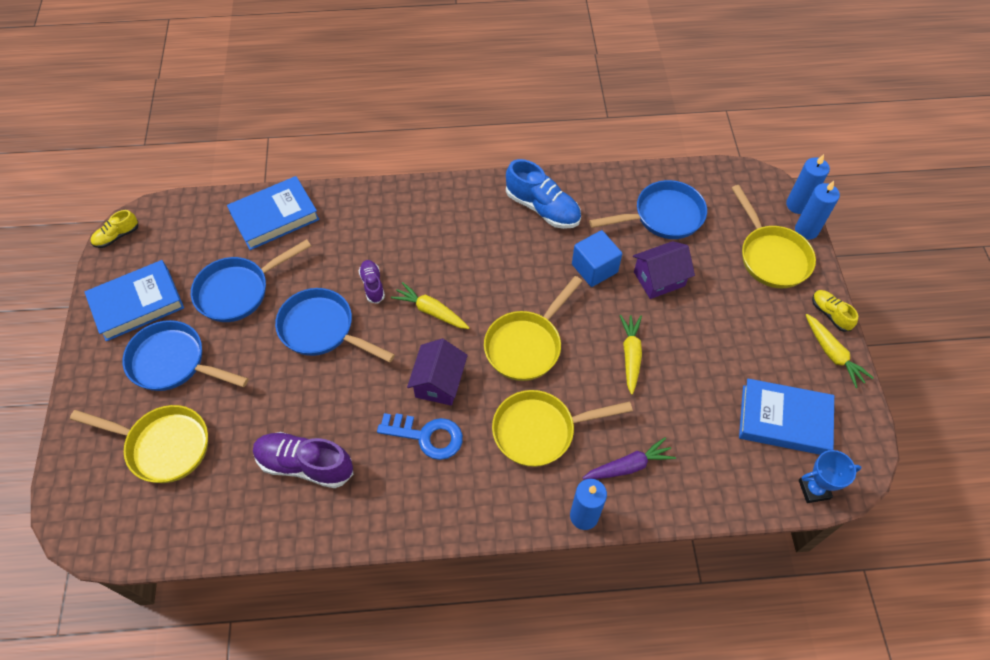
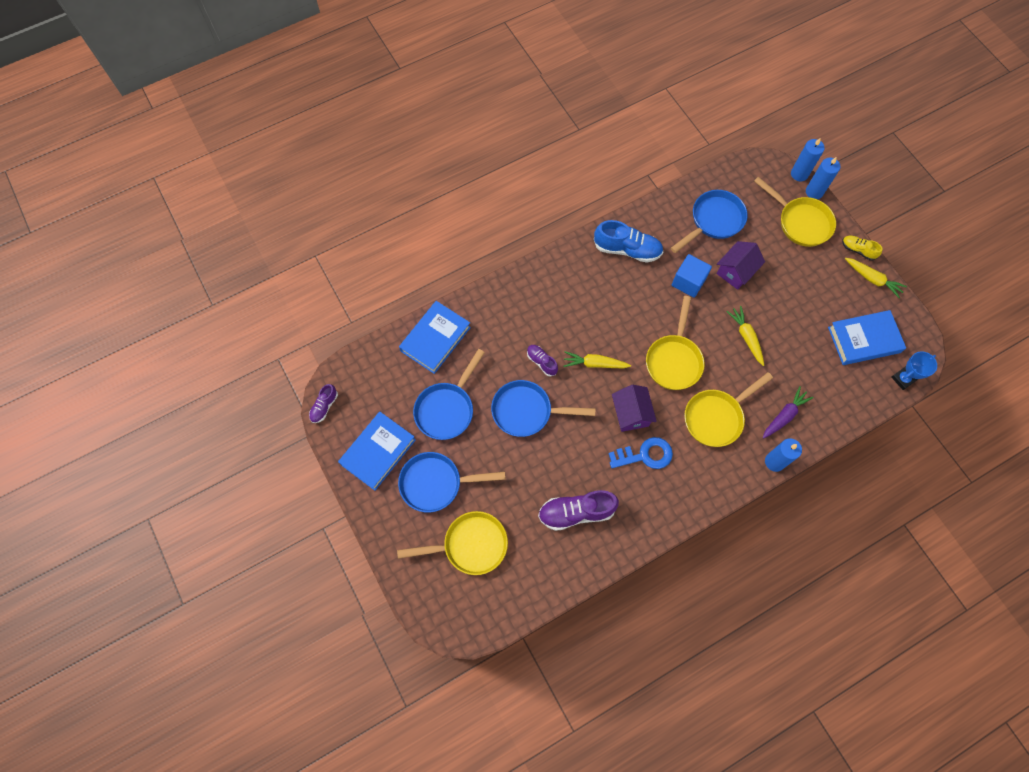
camera: 25 degrees left, 10 degrees up
yellow shoe [90,210,138,248] -> purple shoe [309,384,338,423]

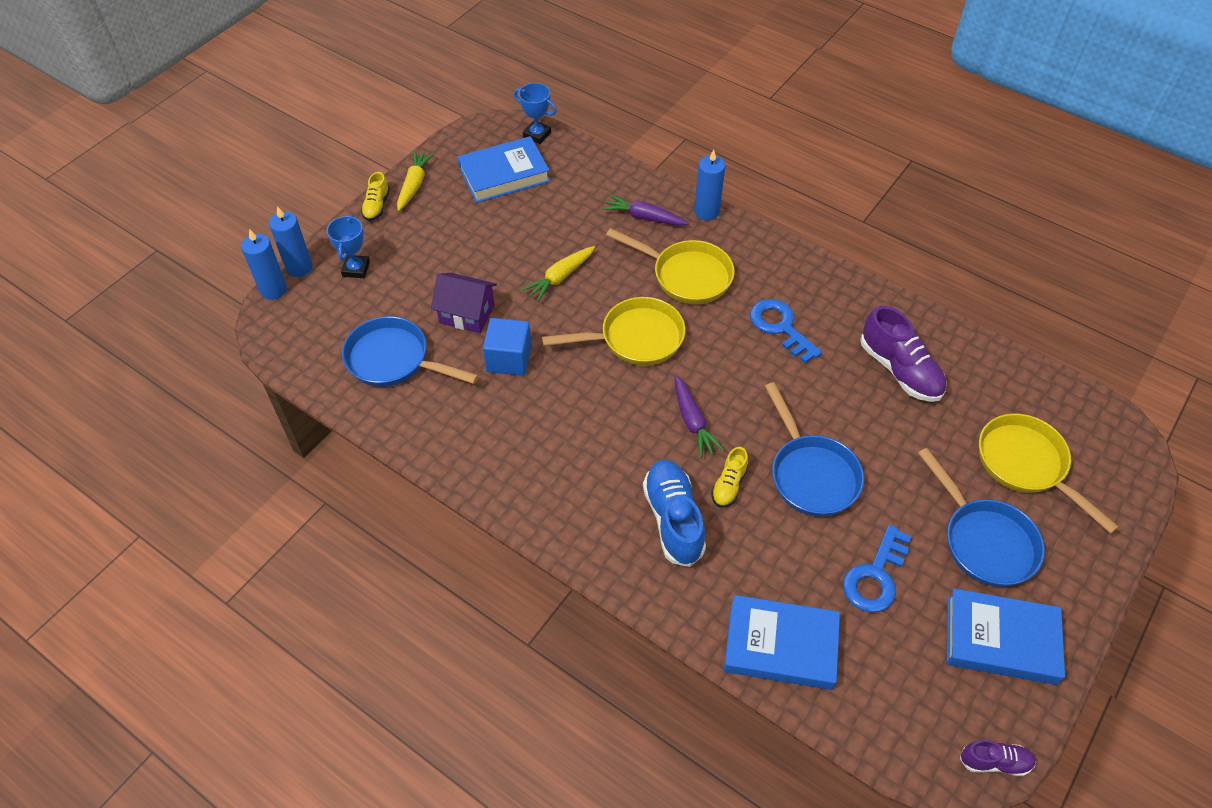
camera: 115 degrees left, 15 degrees down
blue pan [413,349,485,440] -> blue key [843,525,911,612]
purple shoe [527,345,558,377] -> yellow shoe [711,447,748,508]
yellow carrot [563,351,631,368] -> purple carrot [675,375,724,458]
blue shoe [594,220,663,263] -> blue shoe moved to [643,460,706,567]
purple house [612,385,657,432] -> none
yellow pan [754,177,836,247] -> blue trophy [327,215,370,278]
blue book [828,310,906,365] -> blue book turned 75 degrees counterclockwise [457,136,550,203]

